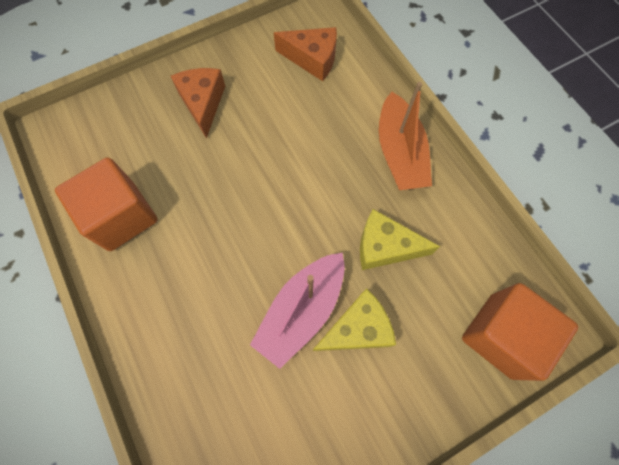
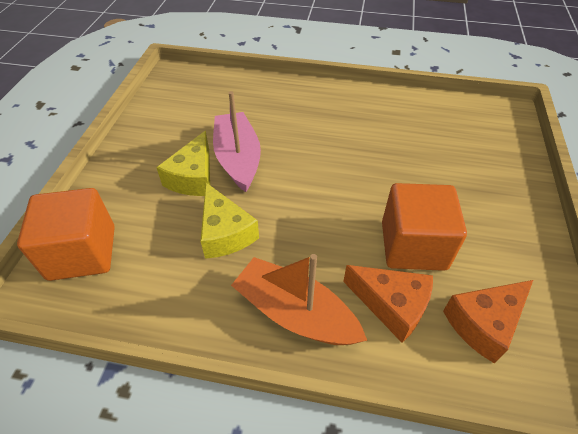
camera: 130 degrees right, 20 degrees down
orange cube [55,157,158,251] -> orange cube moved to [382,183,467,271]
orange cheese [171,68,225,138] -> orange cheese moved to [343,265,433,343]
yellow cheese [360,209,440,270] -> yellow cheese turned 105 degrees clockwise [201,183,259,259]

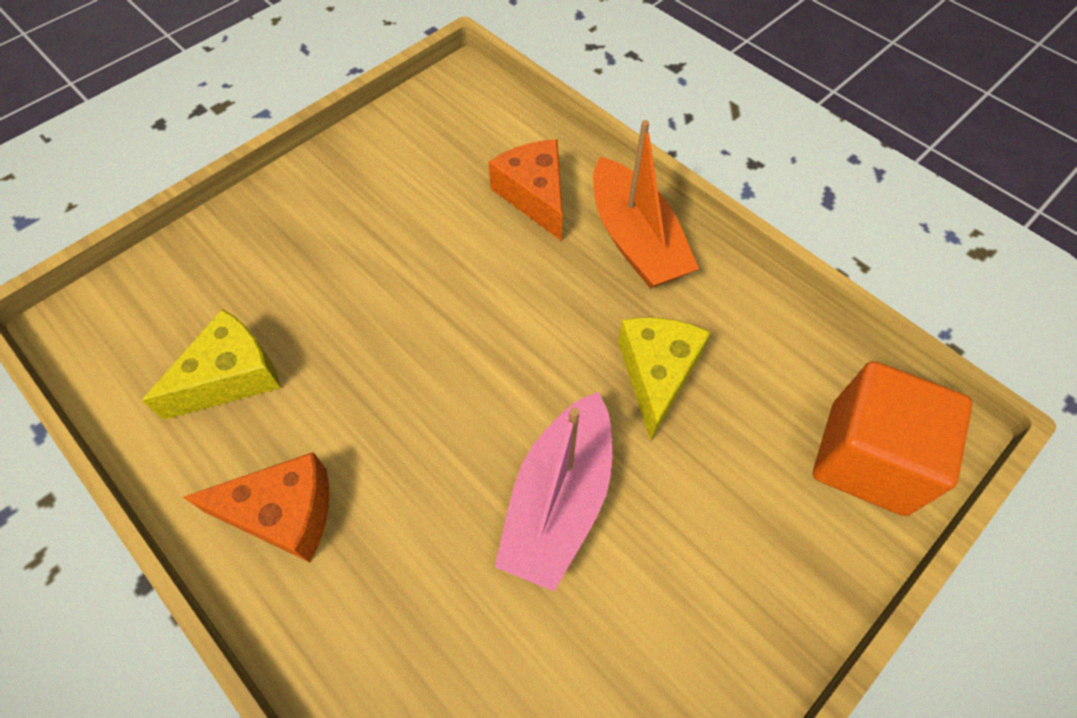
camera: 145 degrees left, 10 degrees up
yellow cheese [156,131,210,196] -> yellow cheese moved to [142,309,281,420]
orange cube [382,183,467,271] -> none
orange cheese [443,280,533,364] -> orange cheese moved to [183,452,329,562]

